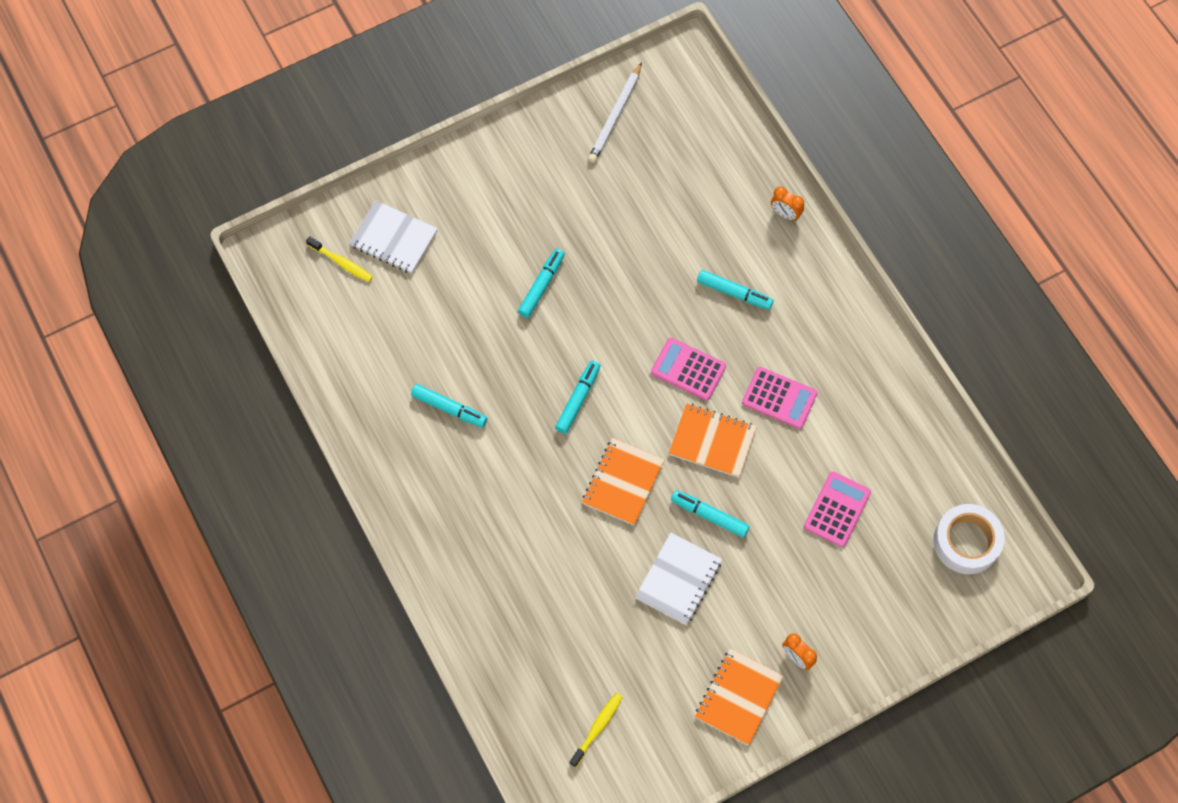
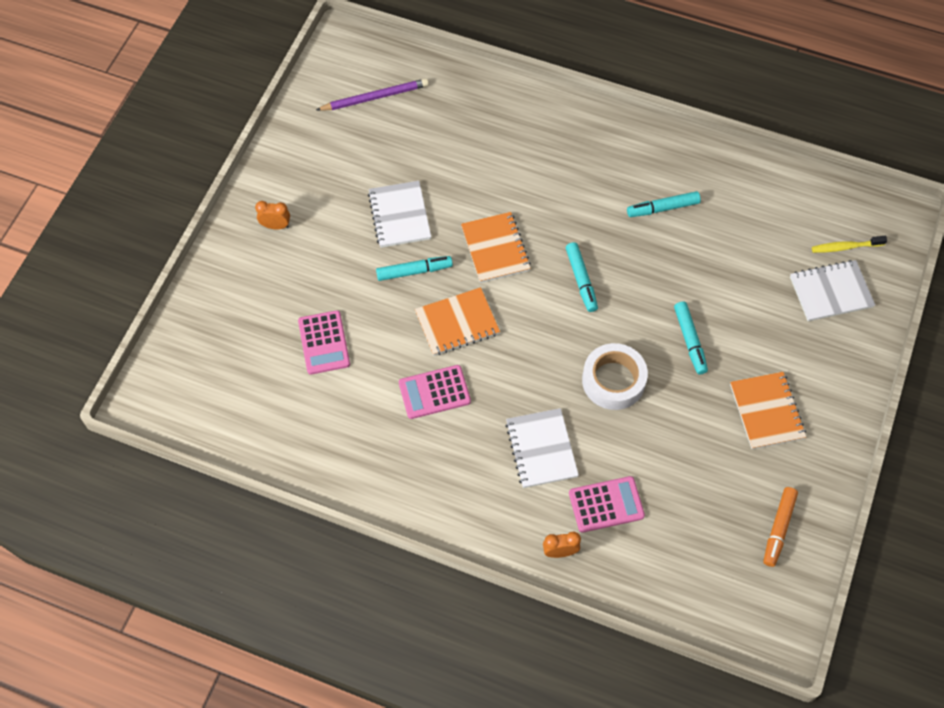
camera: 140 degrees right, 5 degrees down
yellow toothbrush [570,693,623,767] -> purple pencil [316,78,429,111]
white pencil [588,62,642,163] -> orange marker [763,487,798,567]
pink calculator [651,338,726,401] -> pink calculator moved to [569,476,645,533]
orange notebook [695,648,783,745] -> orange notebook moved to [730,372,806,449]
turquoise marker [697,270,773,310] -> white notebook [505,408,579,488]
white tape [933,504,1005,574] -> white tape moved to [582,343,648,410]

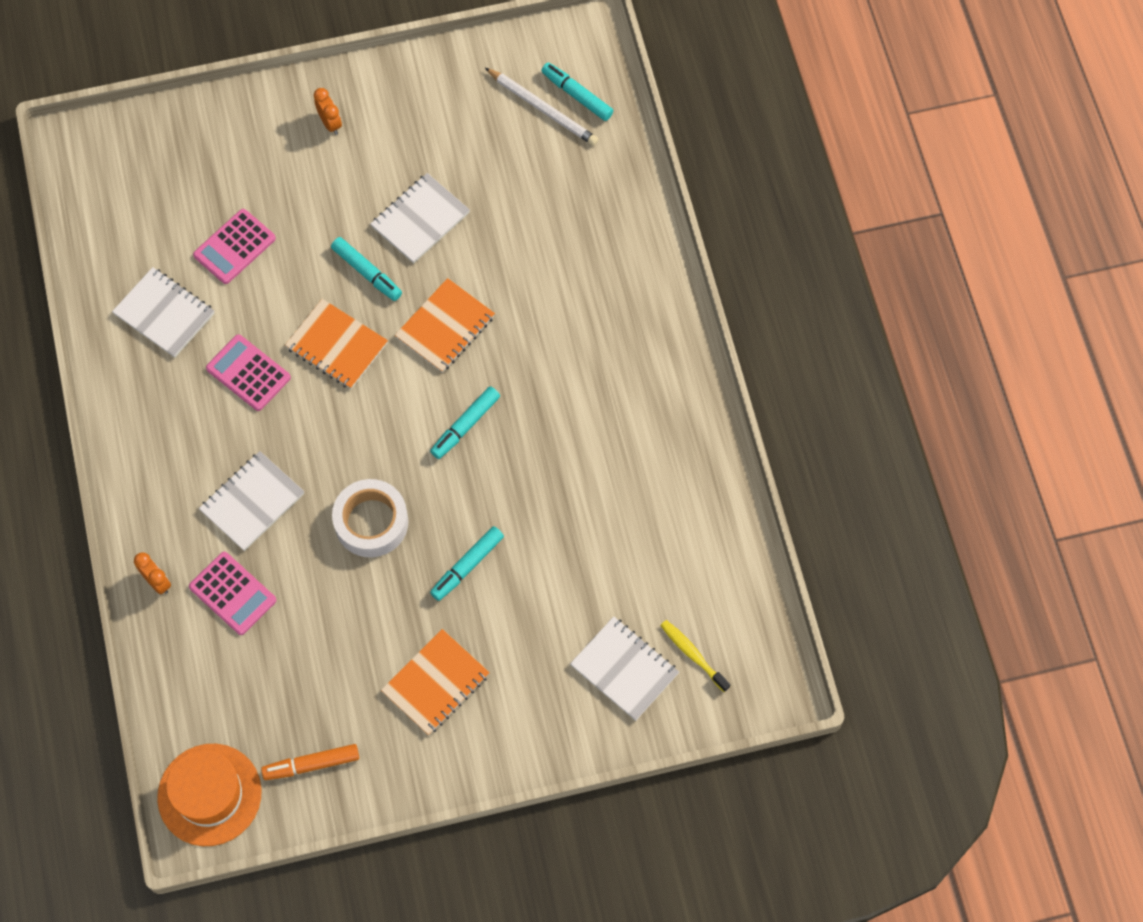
camera: 55 degrees right, 5 degrees up
purple pencil [316,78,429,111] -> white pencil [485,68,598,146]
turquoise marker [627,191,701,217] -> turquoise marker moved to [541,63,613,121]
none -> white notebook [112,267,215,358]
none -> orange hat [157,744,261,846]

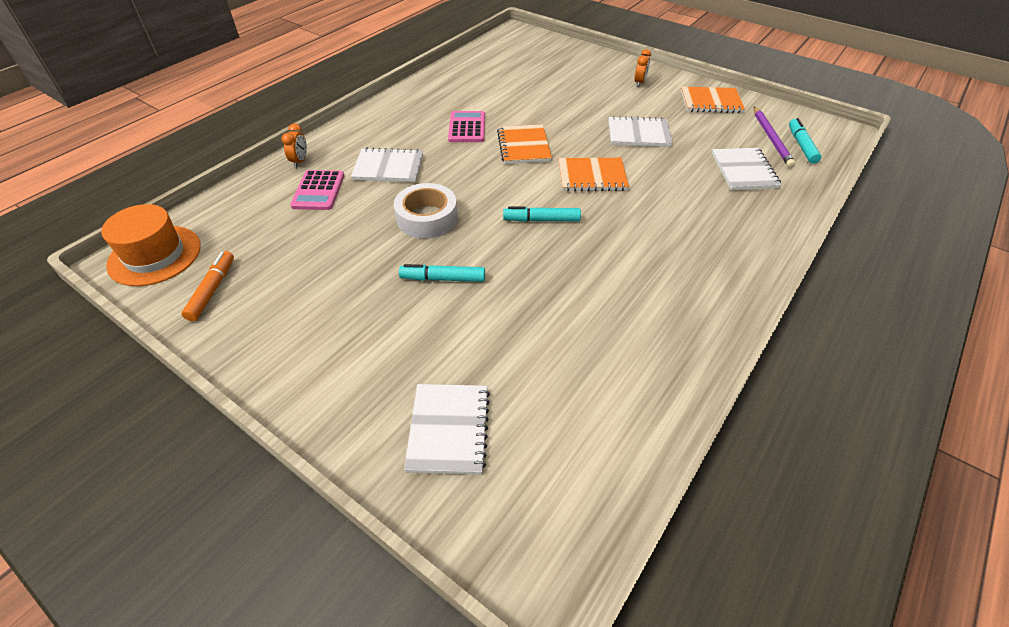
camera: 50 degrees right, 20 degrees down
white notebook [112,267,215,358] -> white notebook moved to [712,148,782,190]
pink calculator [193,209,276,284] -> none
orange marker [261,744,359,780] -> orange marker turned 60 degrees clockwise [181,251,234,321]
turquoise marker [331,237,402,301] -> none
orange notebook [381,629,490,735] -> orange notebook moved to [681,87,745,113]
white pencil [485,68,598,146] -> purple pencil [754,107,796,168]
yellow toothbrush [660,620,731,692] -> none

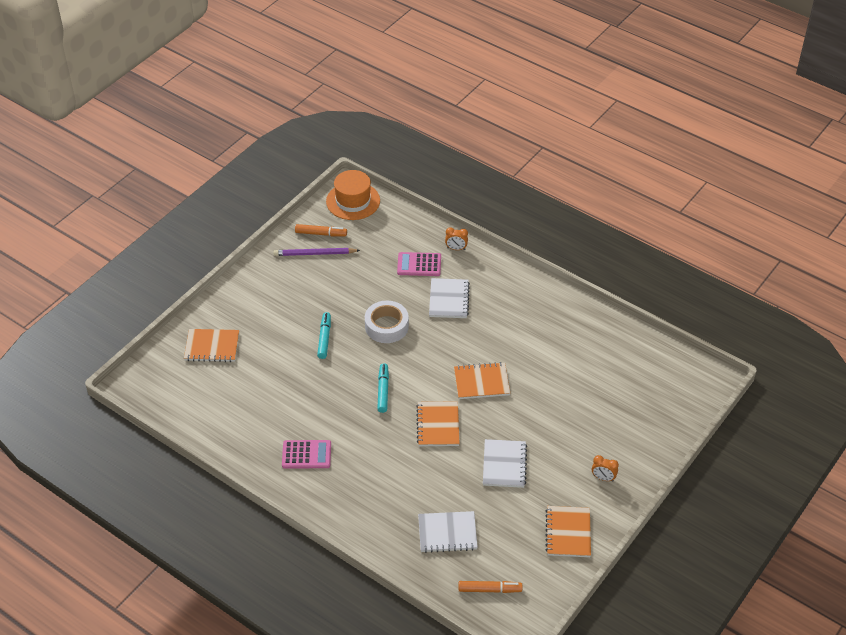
camera: 90 degrees right, 0 degrees up
white notebook [404,384,490,475] -> orange notebook [184,329,239,362]
pink calculator [448,111,485,142] -> pink calculator moved to [282,440,331,468]
purple pencil [754,107,796,168] -> purple pencil moved to [273,248,360,256]
turquoise marker [789,118,822,164] -> orange marker [459,581,522,593]

